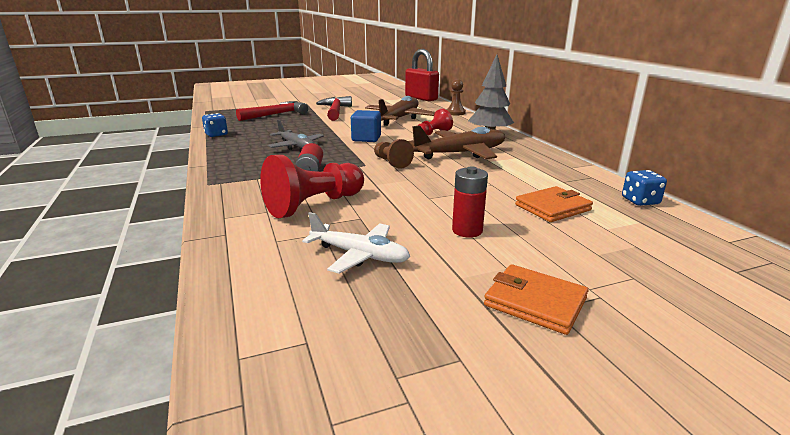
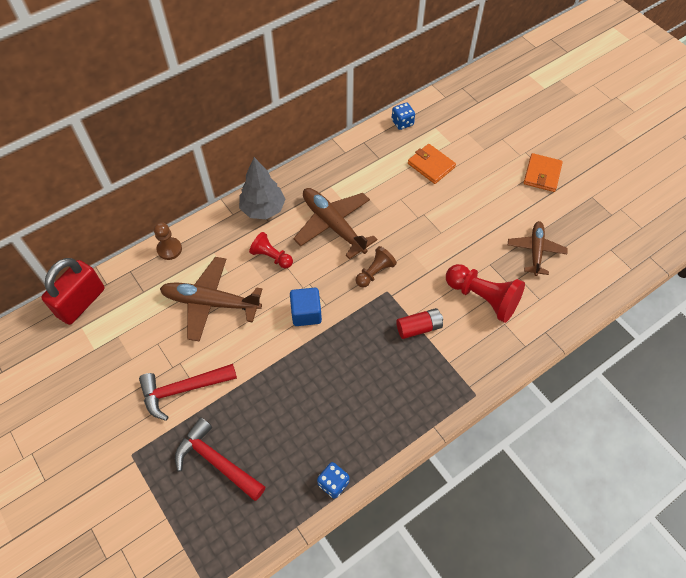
camera: 105 degrees left, 35 degrees up
grey plane [268,120,324,150] -> none
white plane [302,212,410,274] -> brown plane [508,221,568,276]
red battery [452,166,488,237] -> none

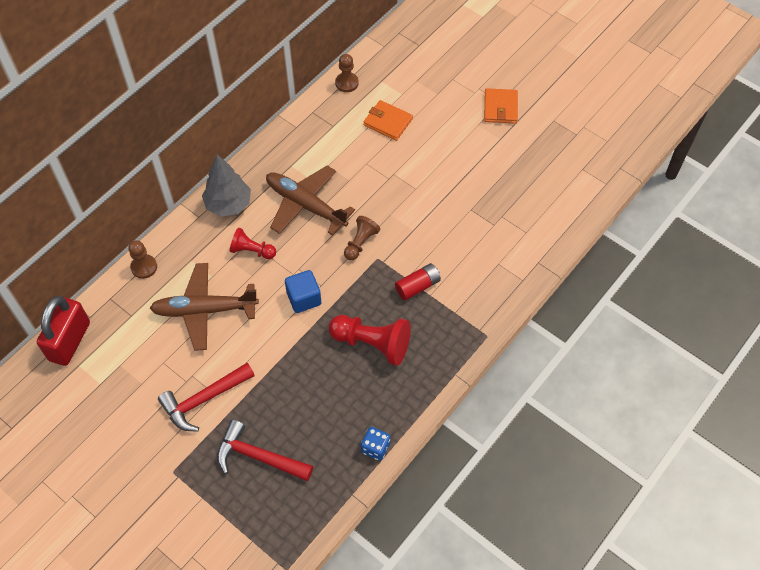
camera: 15 degrees left, 0 degrees up
blue dice [392,102,415,130] -> brown pawn [335,54,359,92]
red pawn [446,264,525,323] -> red pawn moved to [329,315,411,366]
brown plane [508,221,568,276] -> none

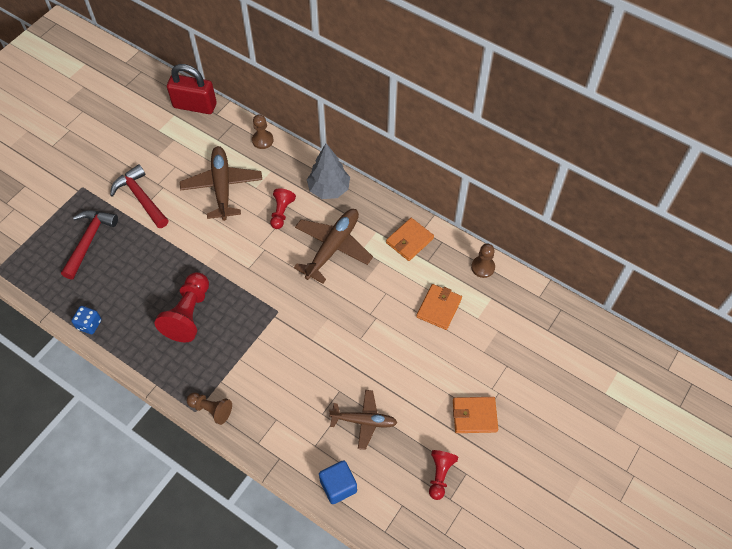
camera: 85 degrees right, 0 degrees up
blue cube [285,270,321,313] -> blue cube moved to [319,460,357,504]
brown pawn [344,216,380,260] -> brown pawn moved to [187,392,232,425]
red battery [395,263,441,301] -> none
none -> brown plane [329,390,398,450]
none -> orange wallet [386,218,434,261]
none -> red pawn [429,450,458,500]

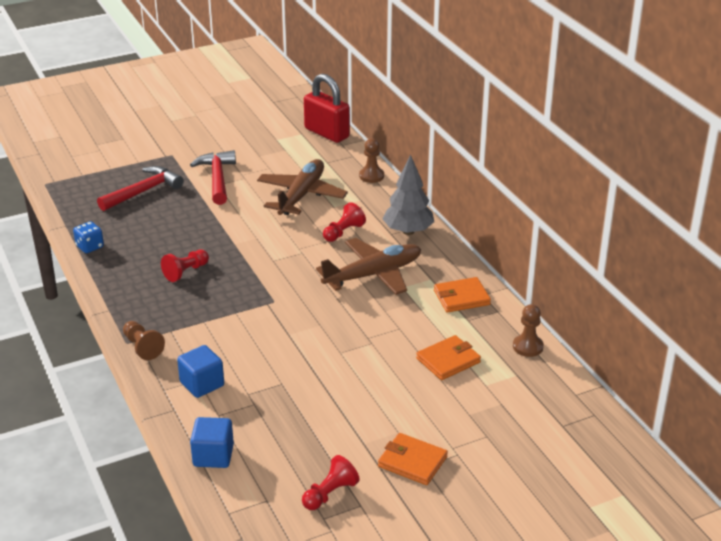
camera: 30 degrees right, 25 degrees down
red pawn [155,272,209,342] -> red pawn [161,250,209,282], size x0.59
brown plane [329,390,398,450] -> none
none -> blue cube [177,345,224,398]

